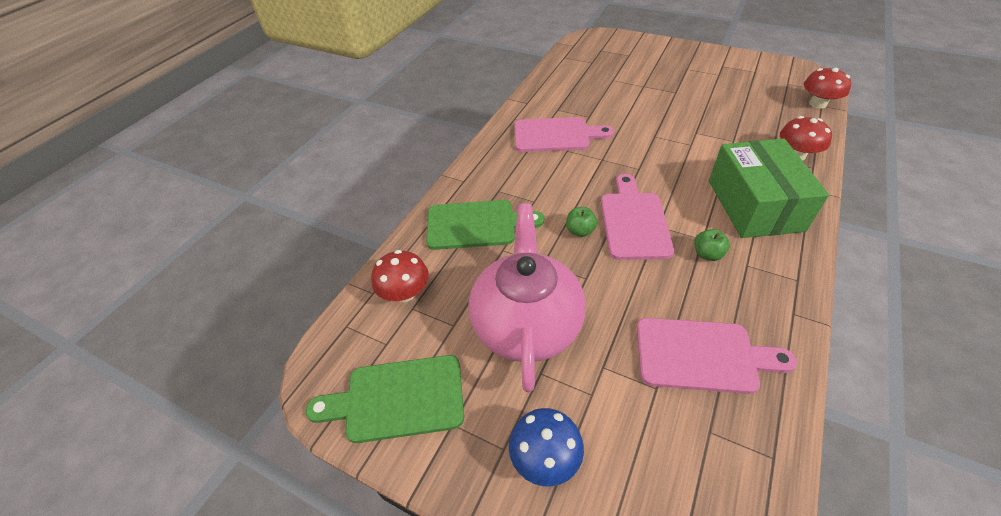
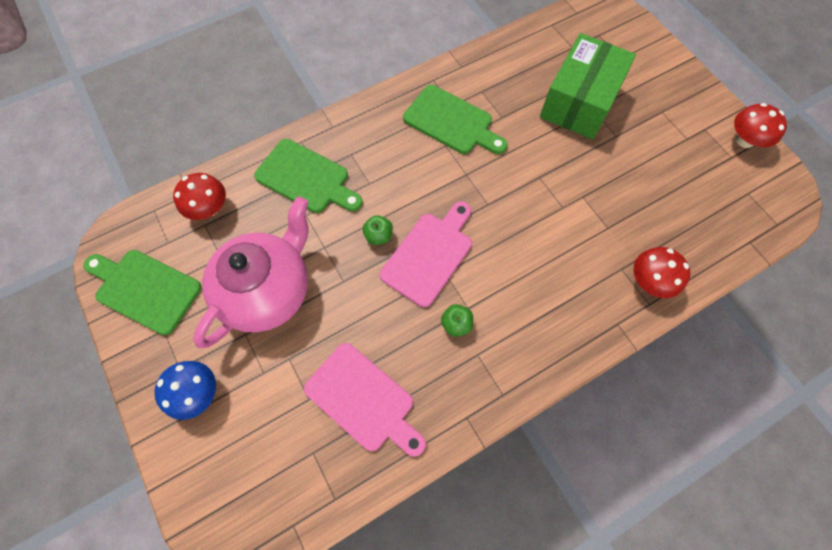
camera: 30 degrees right, 20 degrees up
pink cutting board [515,117,614,152] -> green cutting board [403,85,507,154]
green box [709,138,829,238] -> green box moved to [540,33,636,139]
red mushroom [804,68,851,108] -> red mushroom moved to [734,103,787,148]

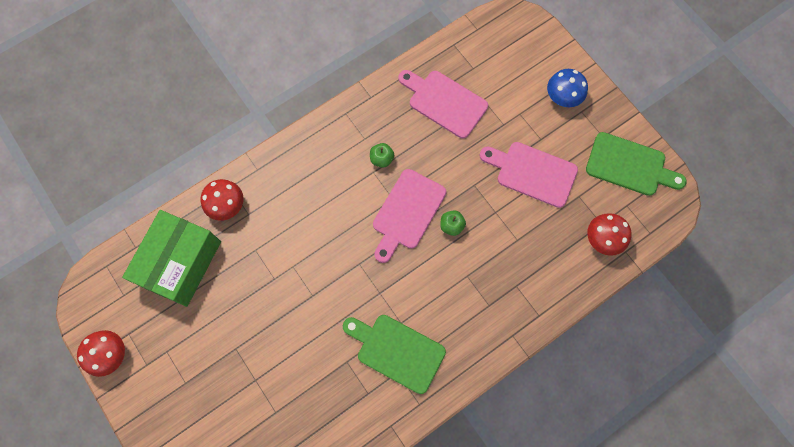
camera: 175 degrees right, 5 degrees up
pink teapot [193,196,309,348] -> pink cutting board [479,142,578,208]
green cutting board [254,139,363,213] -> none
green box [540,33,636,139] -> green box moved to [122,210,221,307]

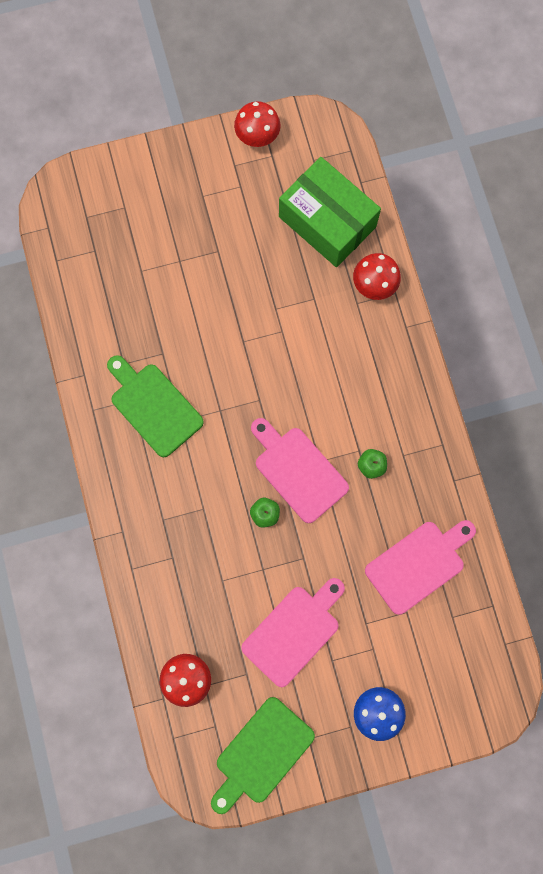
camera: 110 degrees right, 5 degrees up
green cutting board [343,315,446,394] -> green cutting board turned 90 degrees counterclockwise [107,355,204,457]

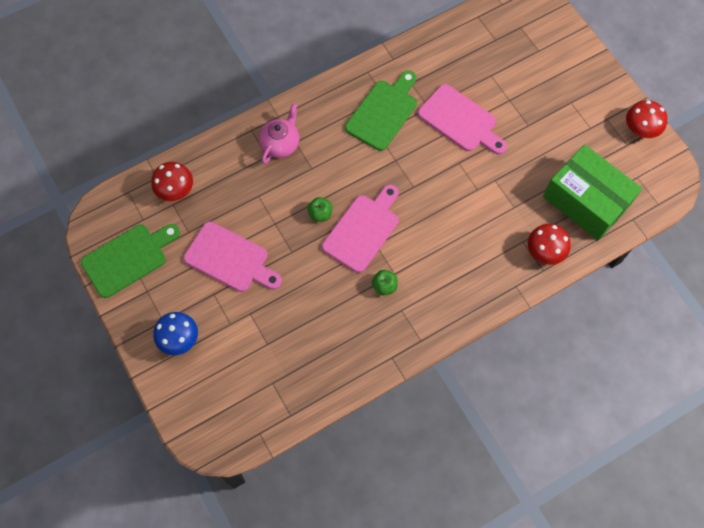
camera: 75 degrees right, 10 degrees down
green cutting board [211,697,315,814] -> green cutting board turned 120 degrees clockwise [81,224,180,298]
green box [279,157,381,267] -> green box turned 75 degrees counterclockwise [543,145,642,240]
pink cutting board [365,520,476,615] -> pink cutting board moved to [418,84,507,155]
none -> pink teapot [259,103,300,164]

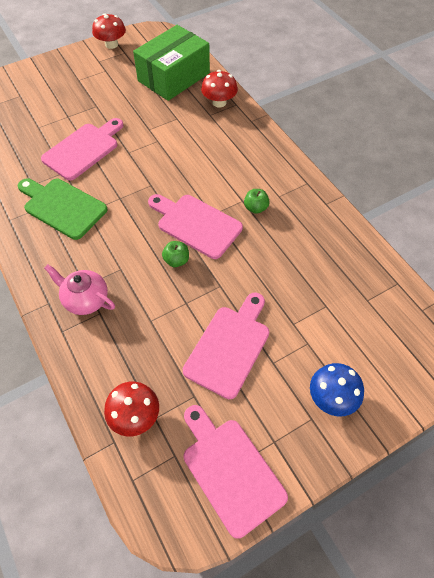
camera: 90 degrees left, 10 degrees down
green cutting board [81,224,180,298] -> pink cutting board [184,405,288,539]

